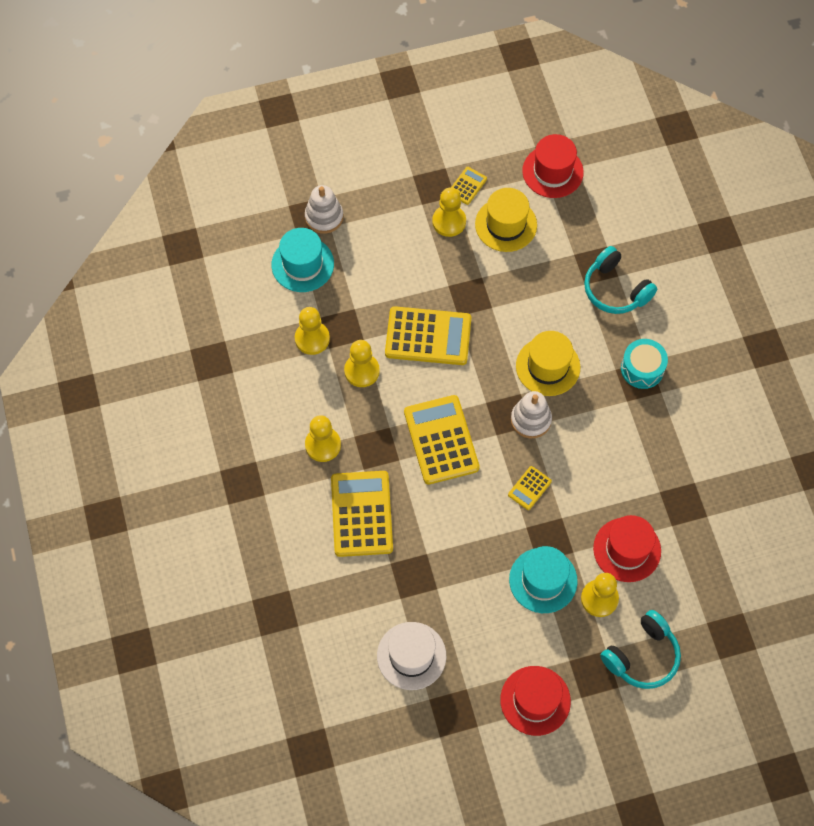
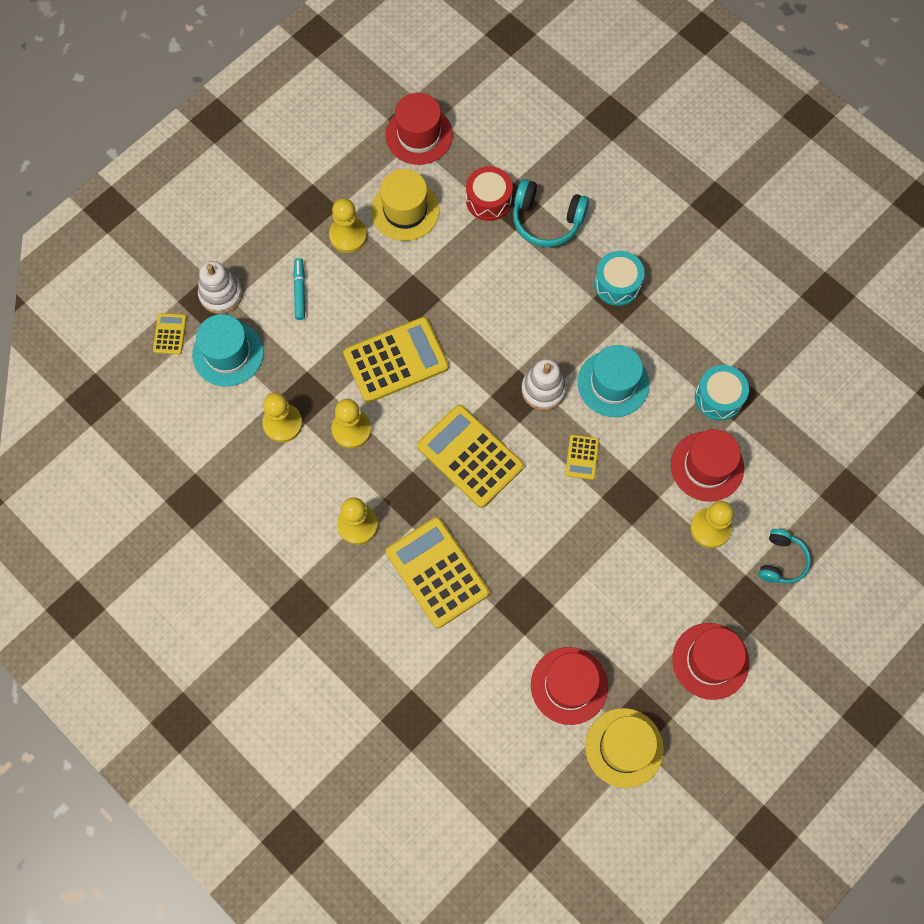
camera: 30 degrees left, 5 degrees up
white hat [377,622,446,690] -> red hat [531,647,608,725]
yellow calculator [451,167,487,205] -> yellow calculator moved to [153,313,187,354]
turquoise hat [509,546,578,613] -> turquoise hat moved to [578,345,649,417]
yellow hat [516,331,580,396] -> yellow hat moved to [585,708,664,788]
turquoise headphones [600,610,681,689] -> turquoise headphones [759,529,811,584], size x0.66
none -> turquoise marker [293,258,305,320]
none -> red drum [466,166,513,221]
none -> turquoise drum [695,365,749,421]

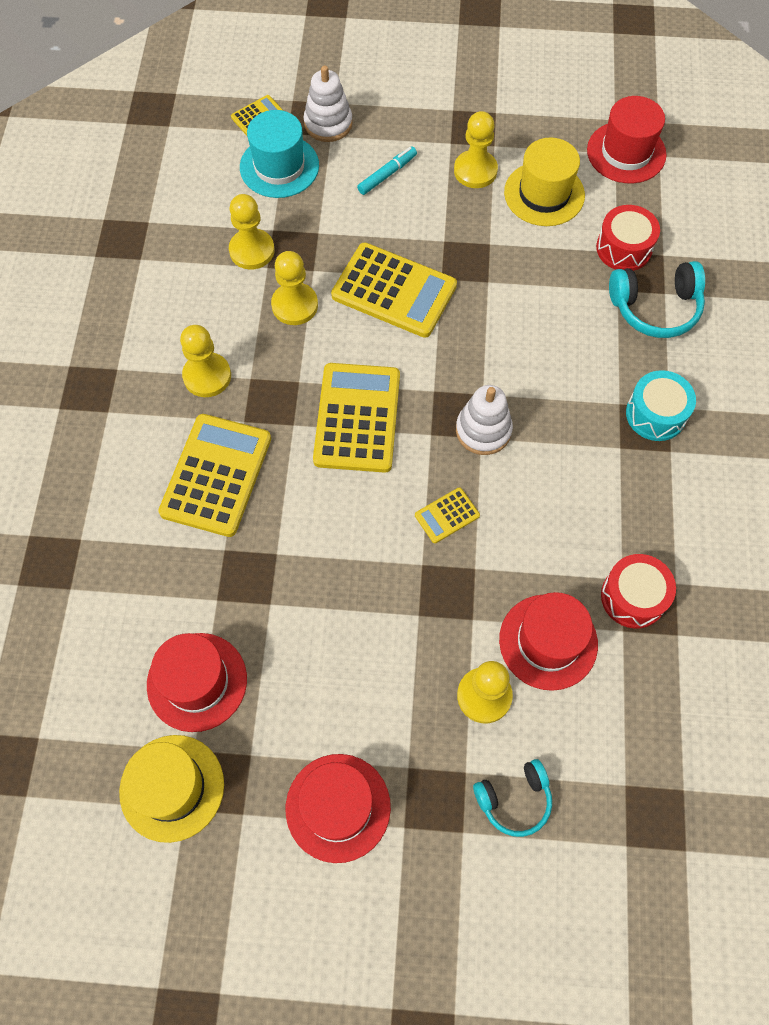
camera: 50 degrees right, 5 degrees down
turquoise headphones [513,179,589,247] -> turquoise headphones turned 75 degrees counterclockwise [609,261,705,338]
turquoise hat [578,345,649,417] -> none
turquoise drum [695,365,749,421] -> red drum [601,554,676,629]

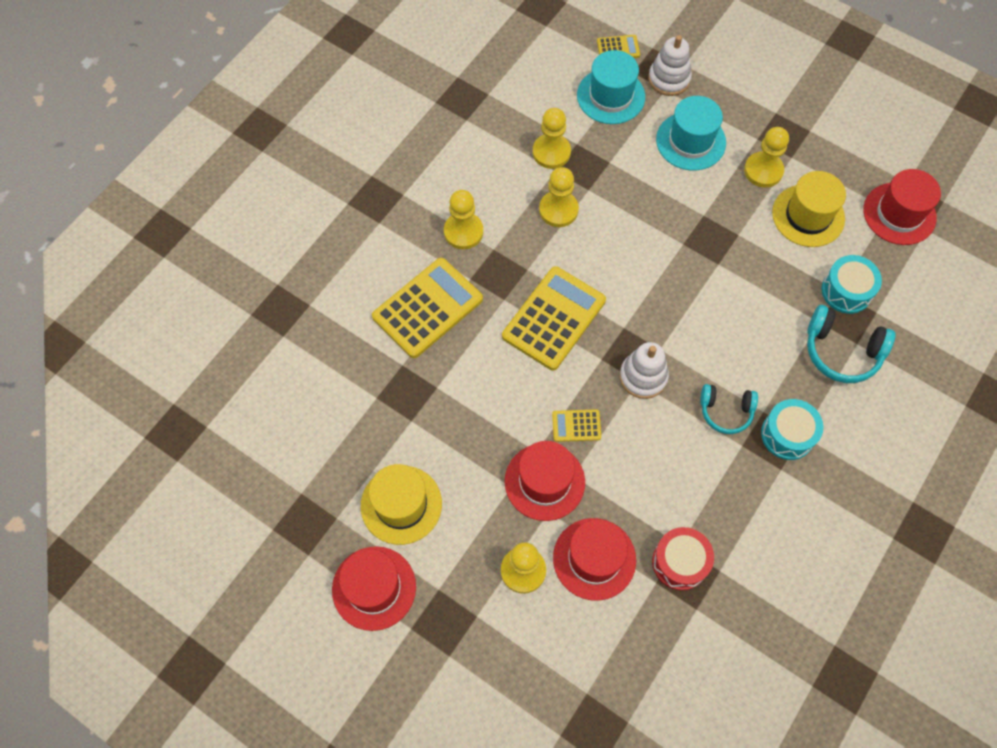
camera: 30 degrees right, 0 degrees up
yellow hat [119,735,224,843] -> yellow hat moved to [361,464,442,545]
red hat [147,633,247,732] -> red hat moved to [505,441,585,521]
yellow calculator [331,242,457,338] -> none
turquoise marker [357,147,417,195] -> turquoise hat [656,96,726,170]
turquoise headphones [473,759,552,837] -> turquoise headphones moved to [700,384,758,434]
red drum [596,205,660,271] -> turquoise drum [822,255,882,314]

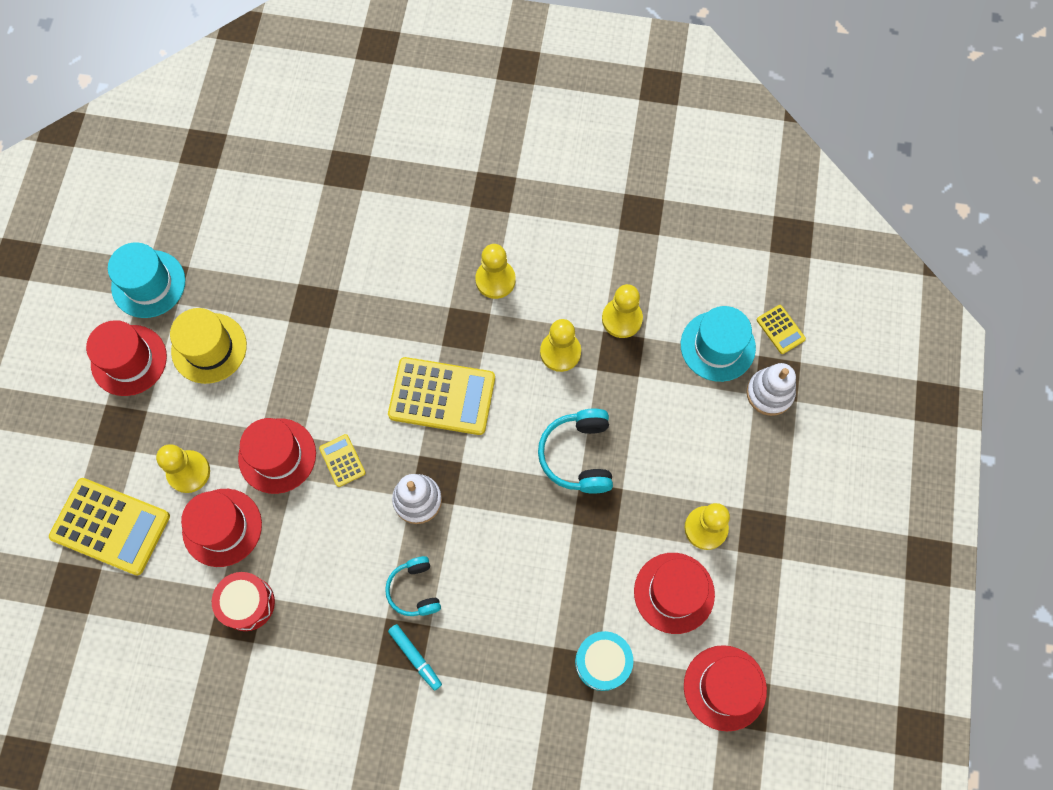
camera: 65 degrees right, 5 degrees up
yellow calculator [372,258,483,358] -> yellow calculator moved to [49,478,170,576]
turquoise hat [656,96,726,170] -> turquoise hat moved to [108,242,185,318]
turquoise drum [761,399,823,460] -> turquoise marker [388,624,442,691]
yellow hat [772,171,846,247] -> red hat [634,553,715,634]
turquoise headphones [807,305,896,383] -> turquoise headphones moved to [538,409,613,494]

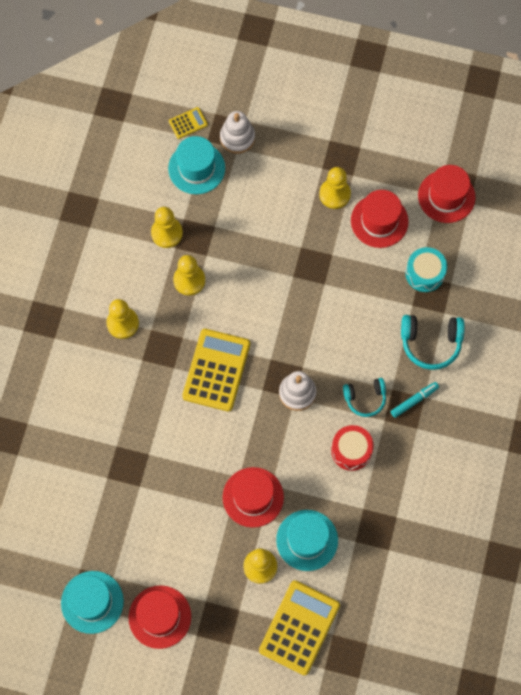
camera: 85 degrees left, 0 degrees up
yellow hat [170,308,247,384] -> none
red hat [181,489,262,567] -> turquoise hat [276,510,338,571]
red drum [212,572,275,631] -> red drum moved to [331,425,374,471]
yellow calculator [319,434,366,487] -> none
turquoise headphones [538,409,613,494] -> turquoise headphones moved to [401,315,465,370]

